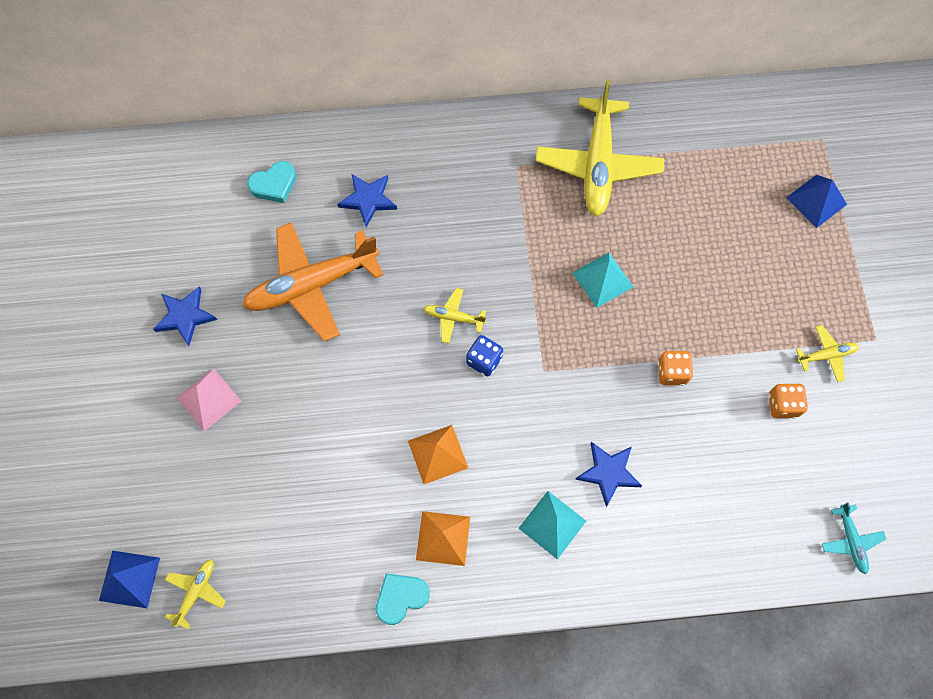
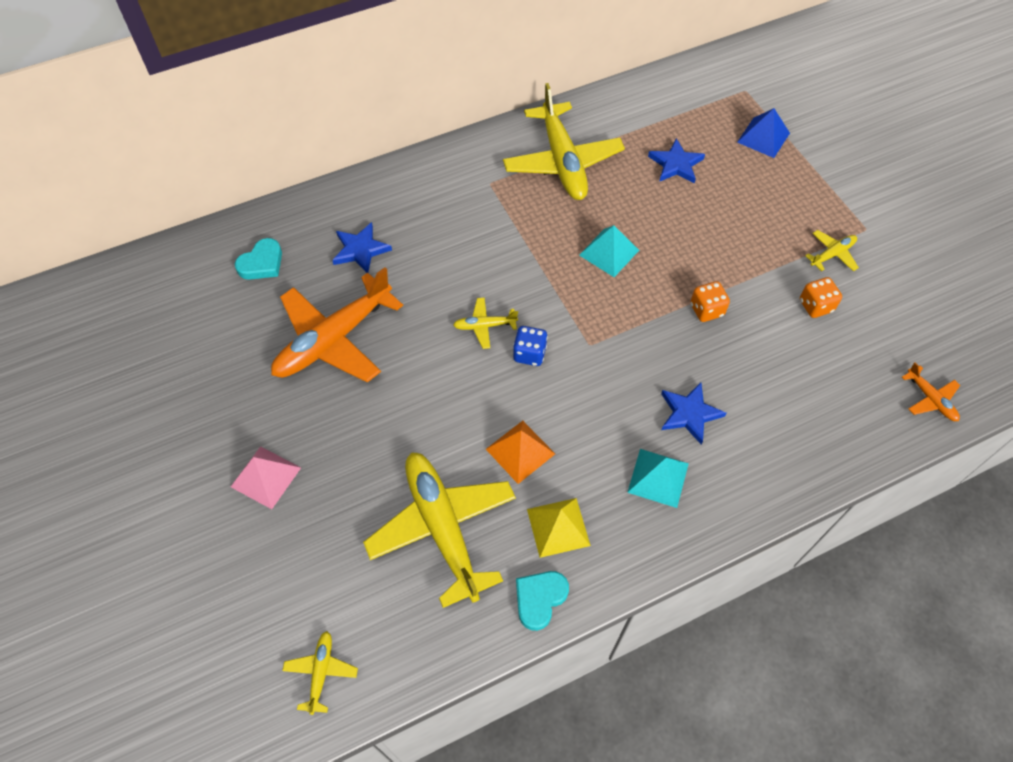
camera: 20 degrees left, 10 degrees down
blue pyramid [99,551,160,608] -> none
blue star [153,286,217,346] -> blue star moved to [648,138,705,183]
orange pyramid [416,511,470,566] -> yellow pyramid [527,498,591,558]
turquoise plane [822,502,886,574] -> orange plane [902,362,960,421]
none -> yellow plane [363,452,516,608]

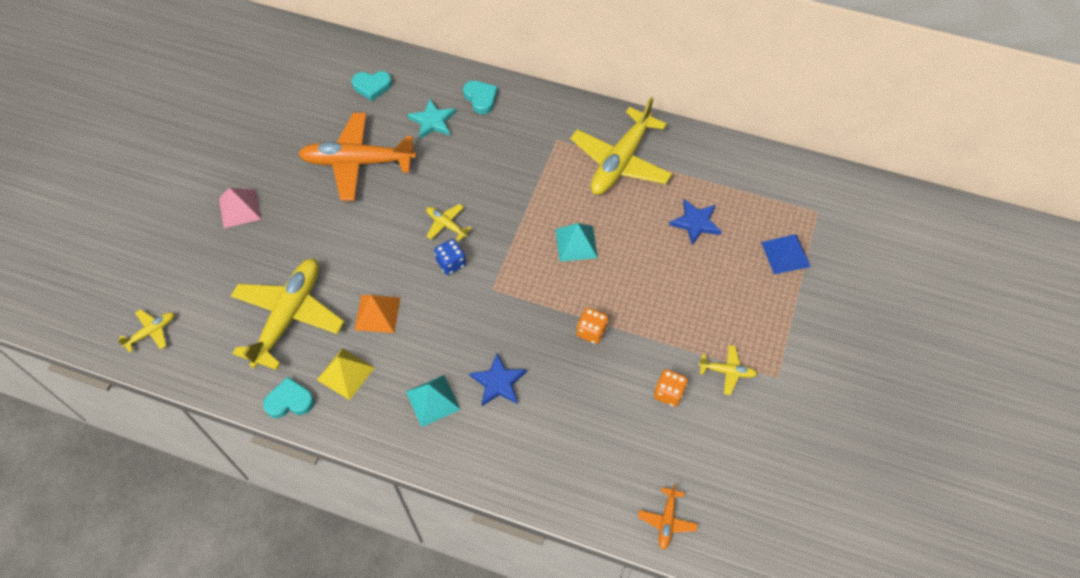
camera: 45 degrees right, 0 degrees up
blue star [332,222,392,273] -> turquoise star [407,99,456,139]
none -> turquoise heart [463,81,498,114]

